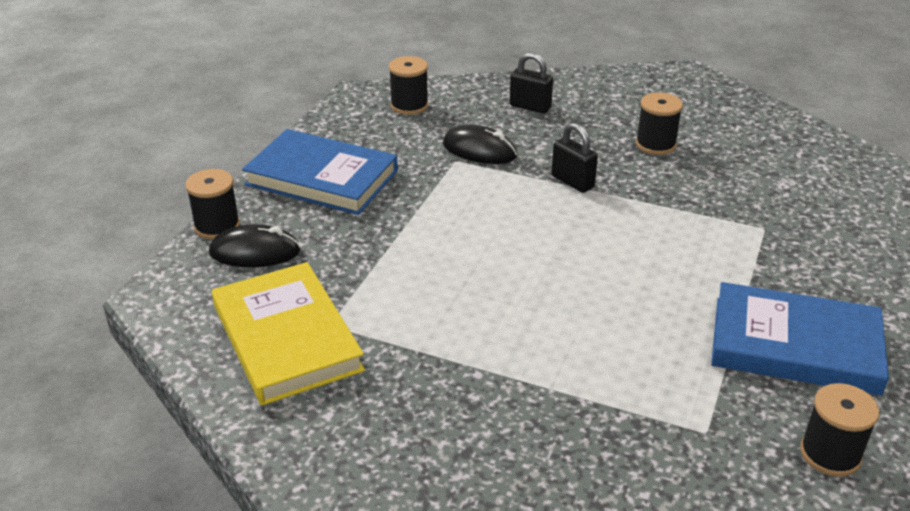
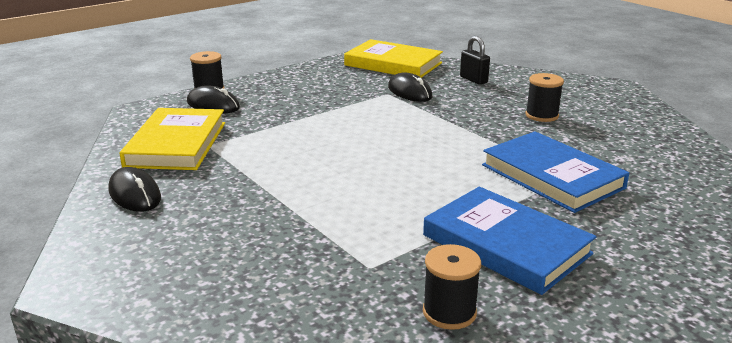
camera: 30 degrees right, 10 degrees down
blue book [242,129,398,215] -> blue book moved to [482,131,629,213]
black spool [389,56,428,115] -> yellow book [344,39,443,78]
black padlock [552,123,598,193] -> none
none -> black mouse [108,167,161,212]

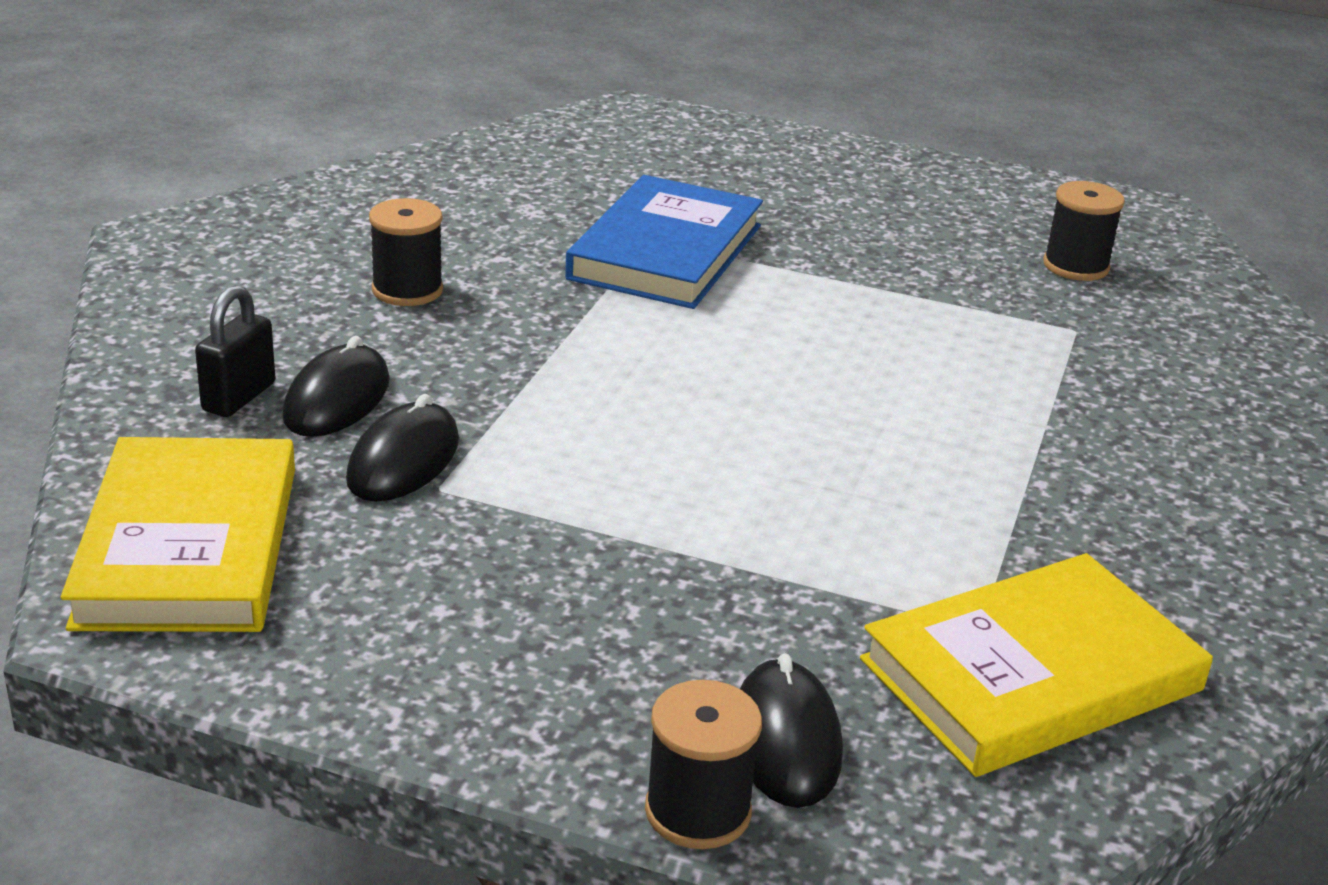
camera: 125 degrees left, 5 degrees up
black mouse [108,167,161,212] -> black mouse moved to [283,336,390,437]
blue book [423,187,596,295] -> none

